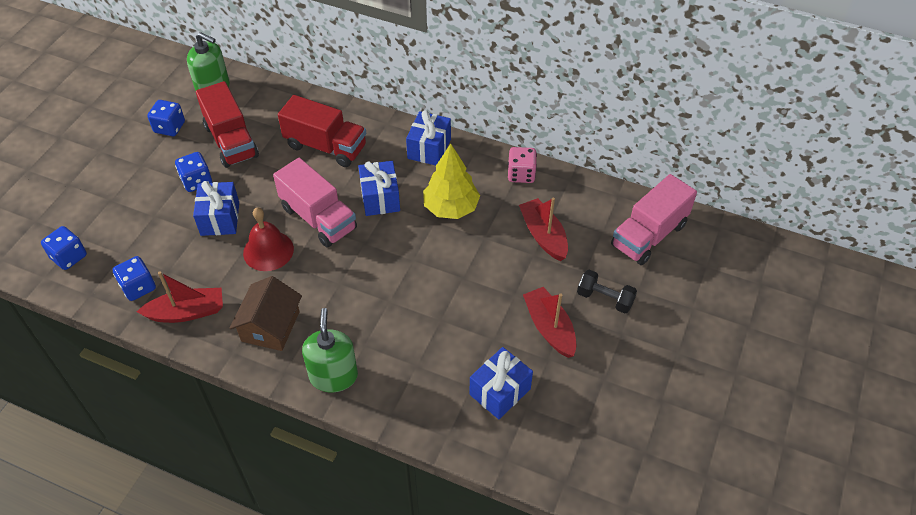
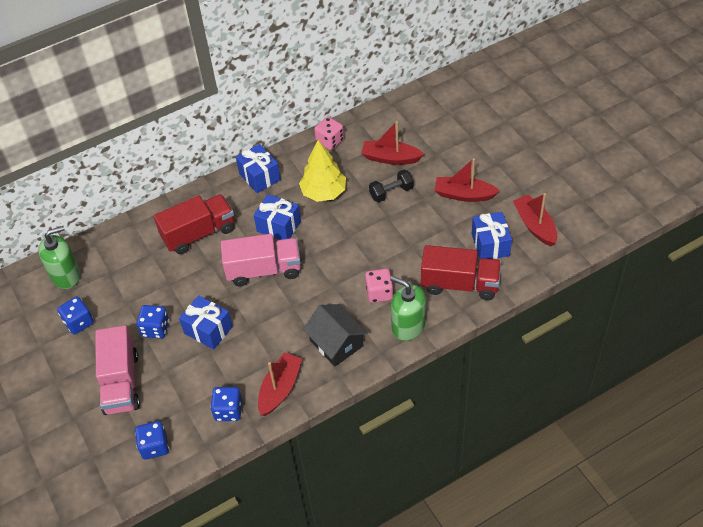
camera: 50 degrees left, 0 degrees up
red truck [196,81,259,168] -> red truck moved to [421,245,501,300]
brown house [230,276,302,351] -> black house [303,304,368,366]
red bell [243,207,294,271] -> none
black dumbbell [577,270,637,313] -> black dumbbell moved to [369,170,414,202]
pink truck [611,174,697,265] -> pink truck moved to [95,325,140,415]
none -> pink dice [365,269,393,303]
none -> red boat [513,193,557,246]

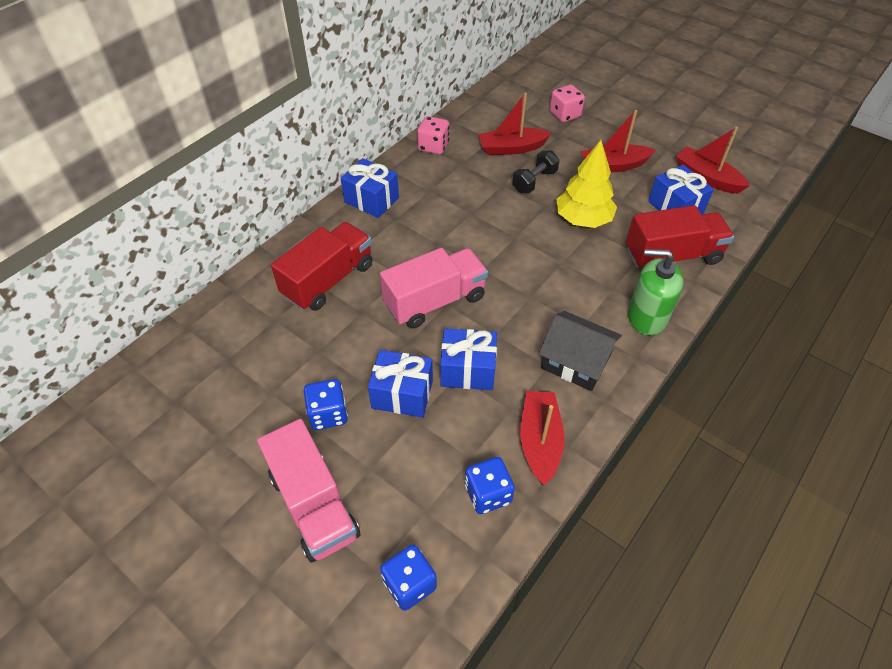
camera: 25 degrees left, 0 degrees up
green soap dispenser [38,226,81,289] -> none
blue dice [57,297,94,334] -> none
blue gift [254,194,301,240] -> blue gift moved to [440,329,497,390]
yellow tree [299,140,346,202] -> yellow tree moved to [557,140,617,228]
pink dice [365,269,393,303] -> pink dice moved to [550,85,585,122]

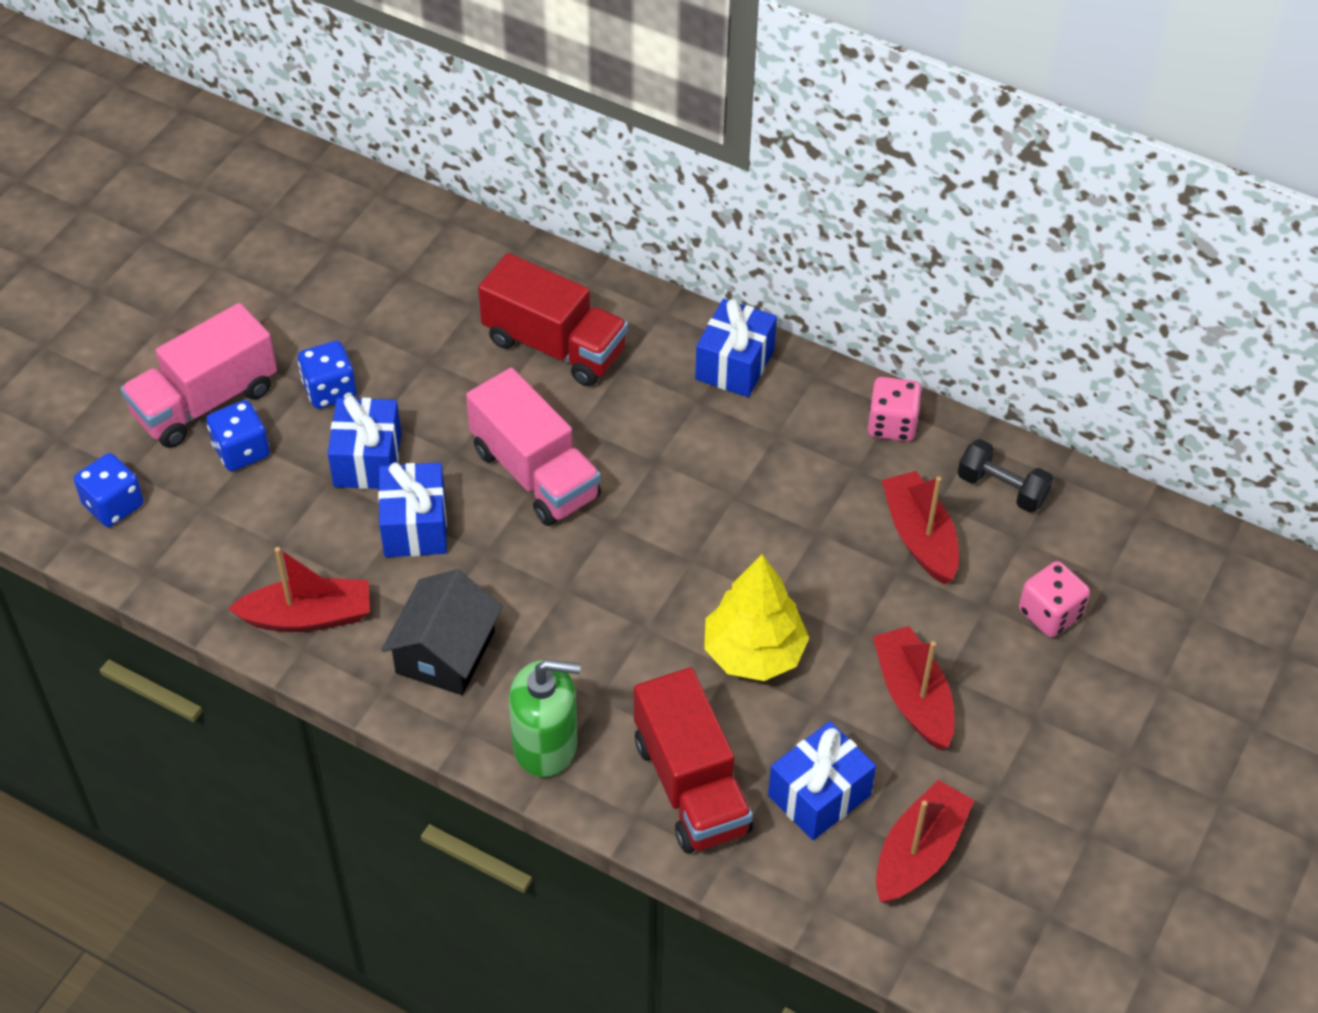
camera: 80 degrees right, 0 degrees up
blue dice [465,457,515,514] -> blue dice moved to [206,400,270,471]
black dumbbell [512,150,560,193] -> black dumbbell moved to [958,439,1053,513]
green soap dispenser [628,249,684,336] -> green soap dispenser turned 90 degrees clockwise [509,660,581,777]

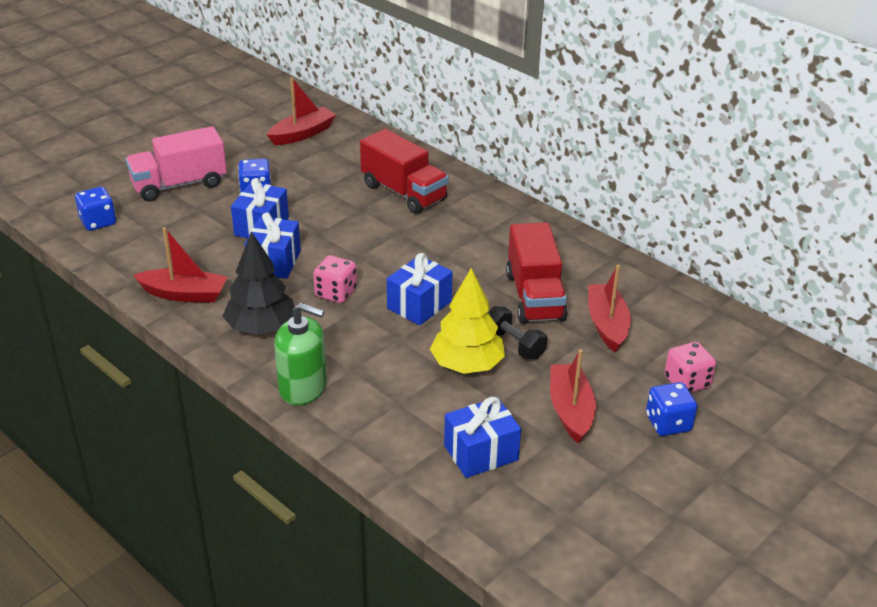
camera: 15 degrees right, 15 degrees down
blue dice [206,400,270,471] -> blue dice moved to [646,382,697,436]
black house [381,569,503,695] -> black tree [223,231,294,335]
pink truck [466,368,601,526] -> none
red truck [634,667,753,853] -> red truck moved to [506,222,568,324]
blue gift [695,299,777,397] -> blue gift moved to [387,253,453,325]
pink dice [868,377,922,442] -> pink dice moved to [313,255,357,303]
red boat [876,780,974,903] -> red boat moved to [267,77,336,145]
black dumbbell [958,439,1053,513] -> black dumbbell moved to [488,306,547,360]

